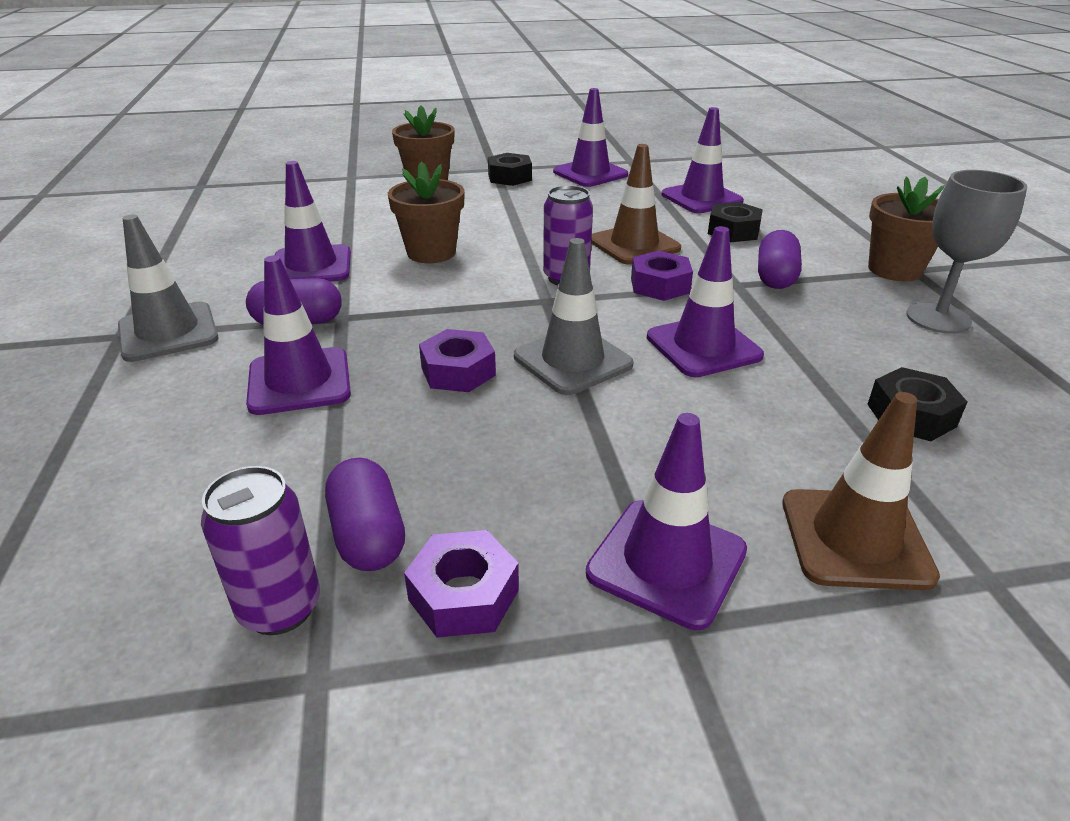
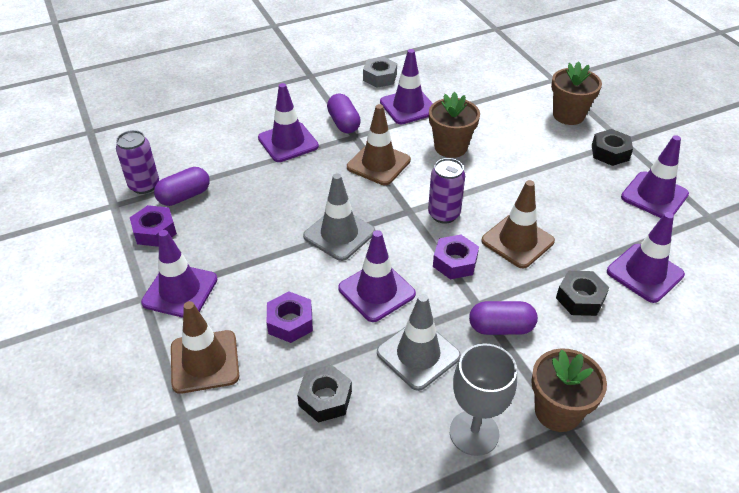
camera: 75 degrees right, 10 degrees up
grey traffic cone [118,215,219,362] -> grey traffic cone moved to [377,294,461,391]
purple nut [419,329,496,392] -> purple nut moved to [267,292,313,343]
none -> brown traffic cone [347,104,411,185]
none -> grey nut [363,57,397,88]

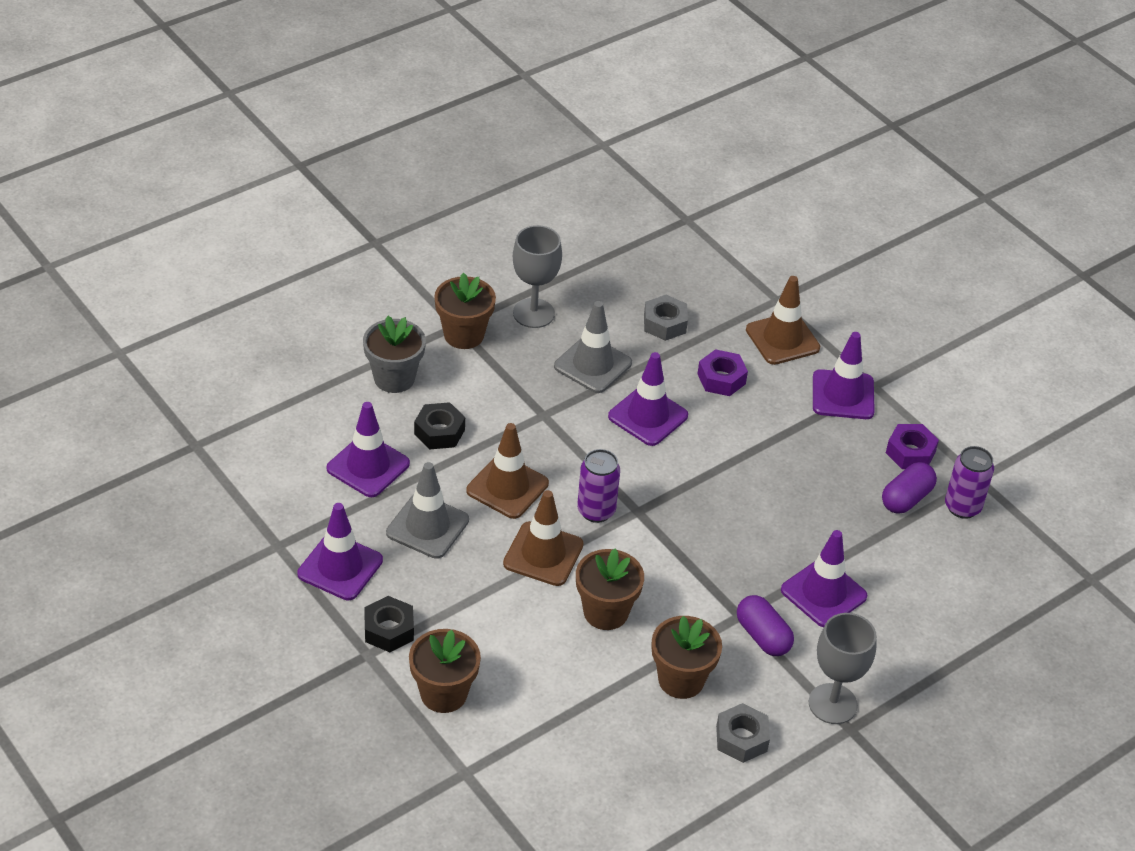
camera: 165 degrees right, 0 degrees up
black nut [297,365,352,423] -> grey nut [644,295,688,341]
grey traffic cone [303,173,375,261] -> grey traffic cone moved to [386,462,469,559]
brown traffic cone [347,104,411,185] -> brown traffic cone moved to [503,490,583,586]
purple traffic cone [380,49,433,125] -> brown flower pot [652,616,722,699]
purple nut [433,235,479,279] -> none
purple capsule [469,301,538,335] -> none
none -> grey flower pot [363,316,426,393]
none -> grey goblet [809,613,877,724]

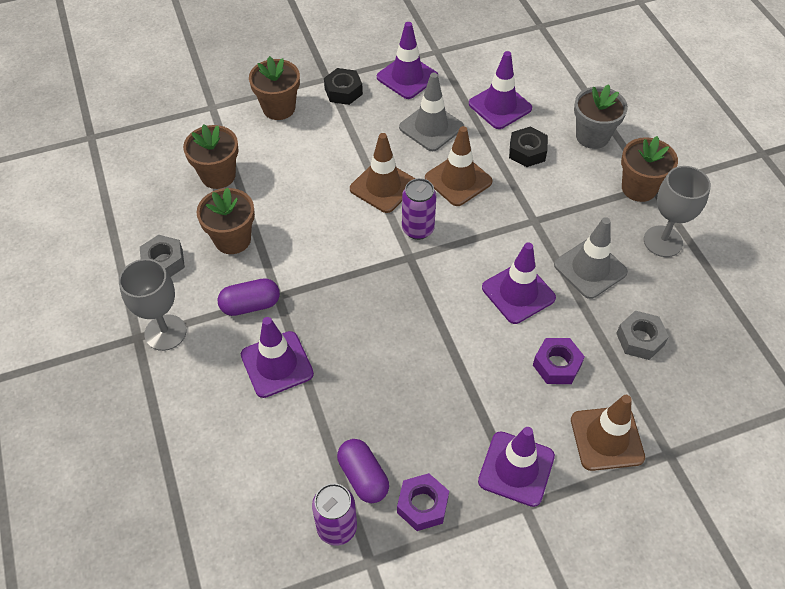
camera: 110 degrees right, 10 degrees up
brown flower pot [576,548,644,630] -> brown flower pot moved to [183,124,238,189]

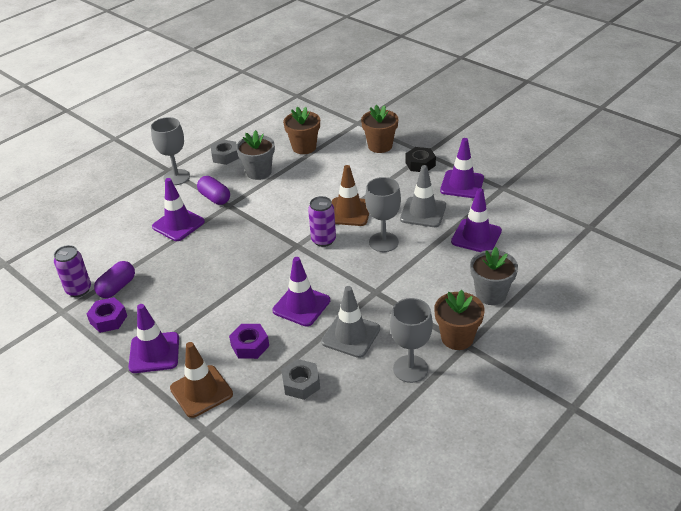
camera: 65 degrees right, 15 degrees down
brown flower pot [196,188,255,254] -> grey flower pot [236,130,275,180]
brown traffic cone [425,126,493,206] -> grey goblet [365,177,401,252]
black nut [509,127,548,167] -> none

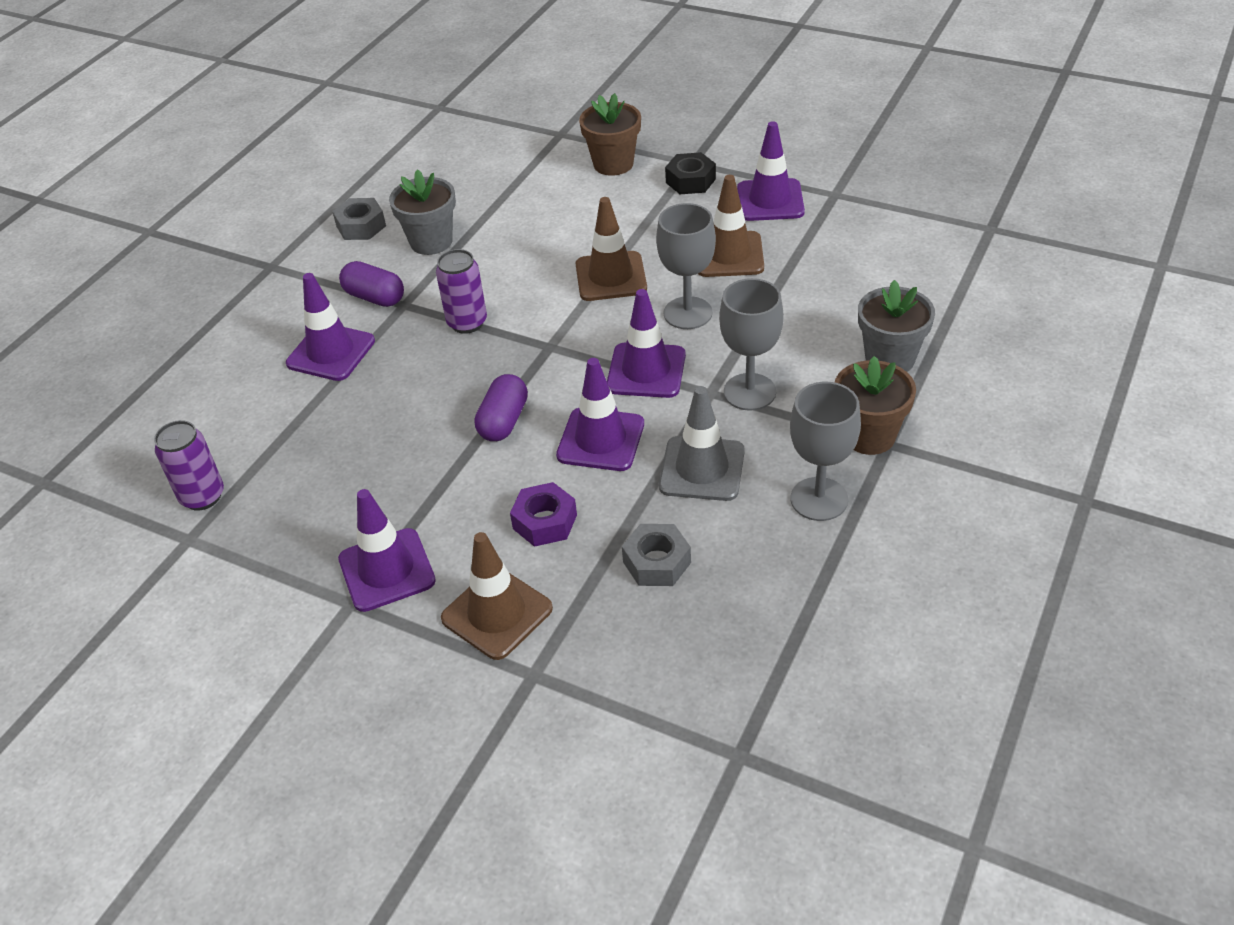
camera: 15 degrees left, 5 degrees up
purple nut [87,297,127,333] -> none
purple capsule [94,261,135,298] -> purple capsule moved to [475,374,528,441]
grey goblet [151,117,190,185] -> grey goblet moved to [719,278,784,411]
brown flower pot [283,107,320,154] -> none
purple can [308,196,336,247] -> purple can moved to [436,249,487,334]
grey traffic cone [400,165,446,227] -> brown traffic cone [698,175,764,277]
purple traffic cone [451,188,502,252] -> purple traffic cone moved to [607,289,686,398]

